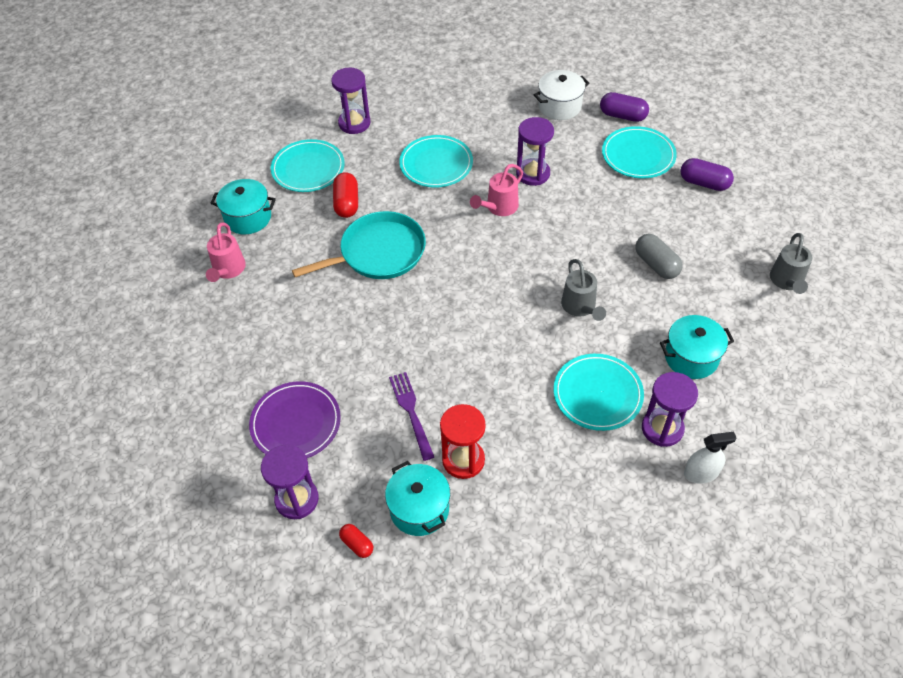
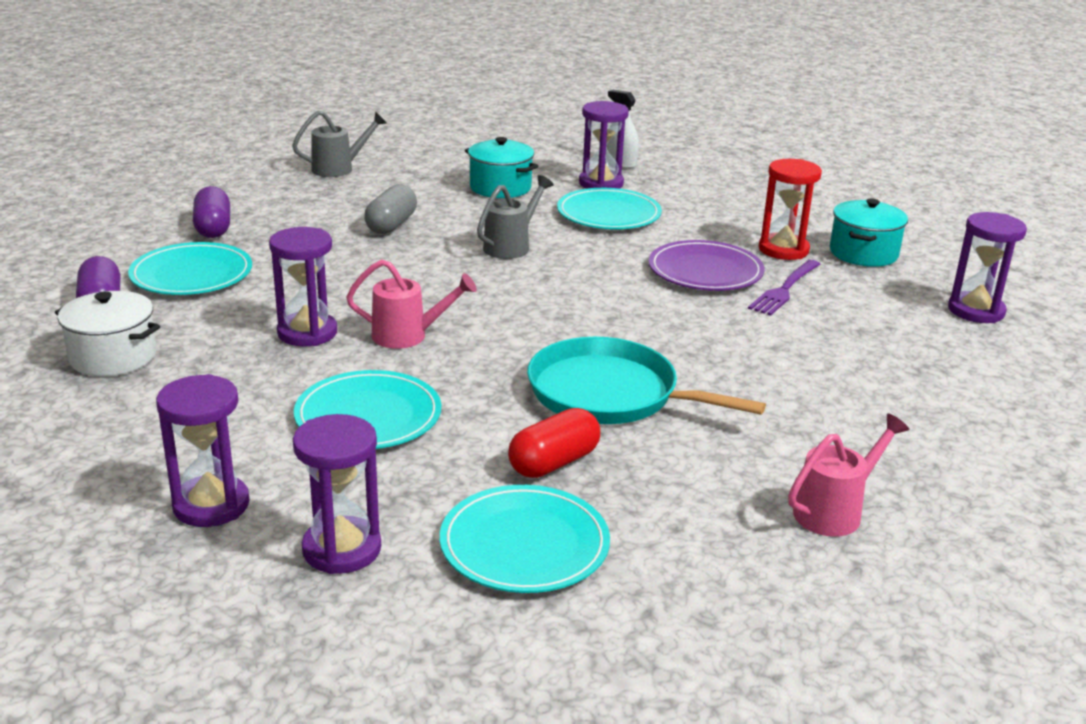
camera: 130 degrees left, 25 degrees down
turquoise pot [210,179,276,234] -> none
purple plate [249,381,341,458] -> purple plate moved to [649,240,764,291]
red capsule [339,524,373,558] -> none
none -> purple hourglass [156,374,249,527]

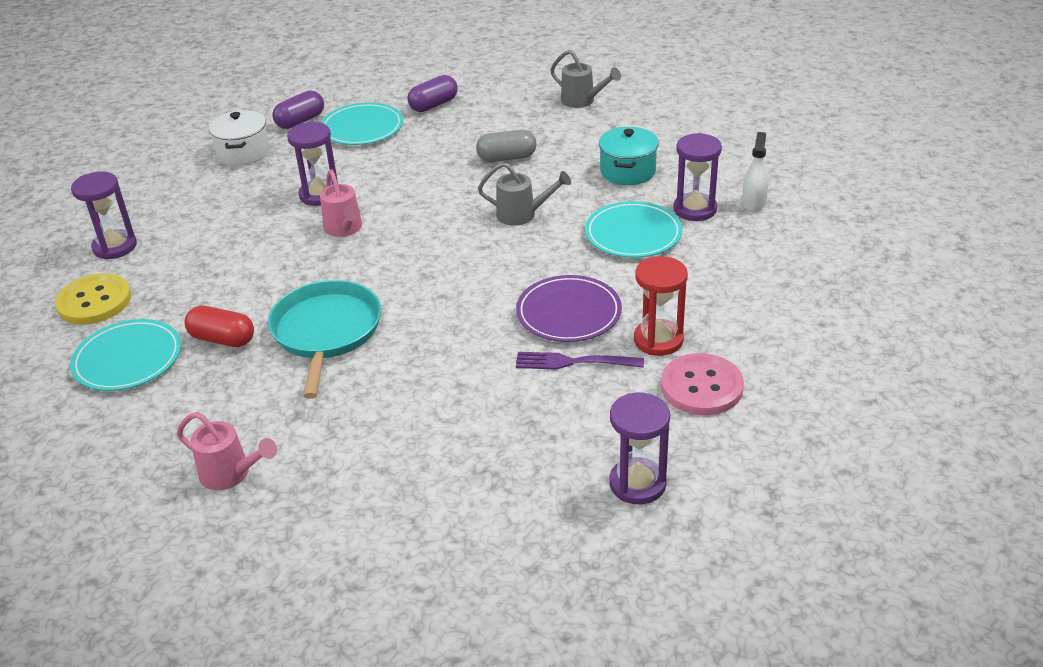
camera: 65 degrees right, 10 degrees up
purple hourglass [293,414,381,574] -> yellow button [55,273,131,325]
turquoise plate [294,370,441,449] -> none
turquoise pot [830,198,908,267] -> pink button [661,353,744,415]

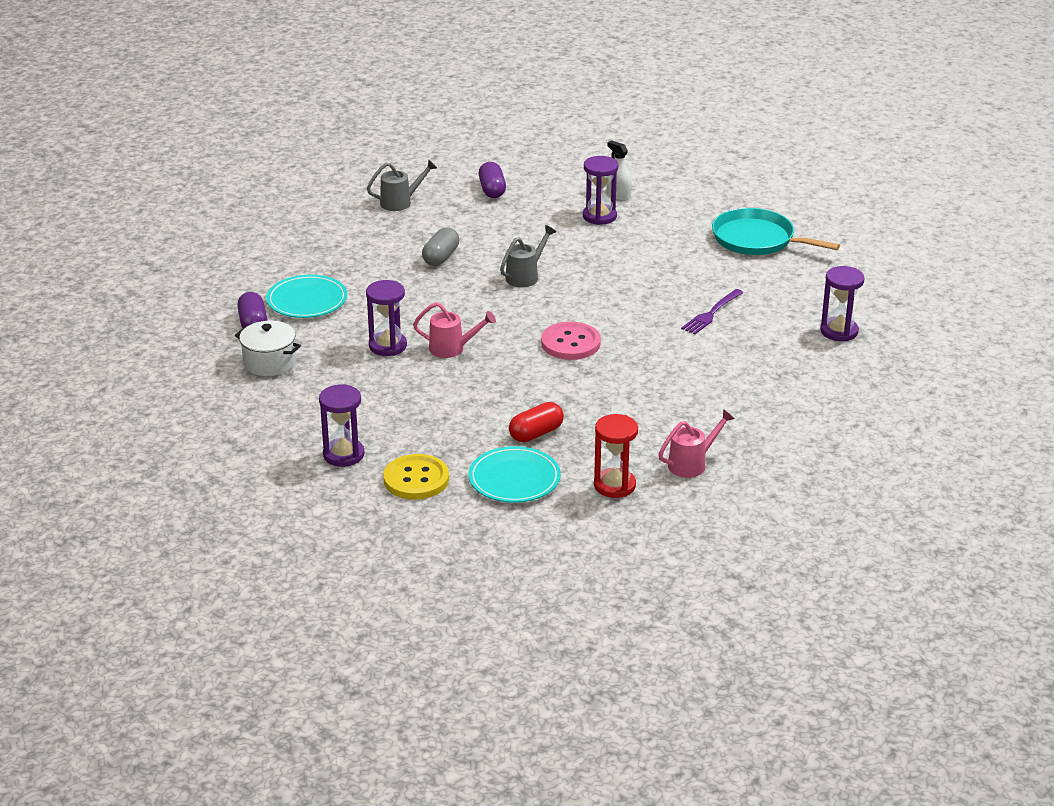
camera: 60 degrees left, 5 degrees down
turquoise pan [268,280,381,399] -> turquoise pan moved to [712,208,840,255]
purple capsule [407,75,458,112] -> purple capsule moved to [479,162,506,198]
purple plate [516,275,622,342] -> none
turquoise plate [585,201,682,258] -> none
turquoise pot [599,127,659,185] -> none
red hourglass [634,256,688,356] -> red hourglass moved to [594,414,638,498]
pink button [661,353,744,415] -> pink button moved to [541,322,601,360]

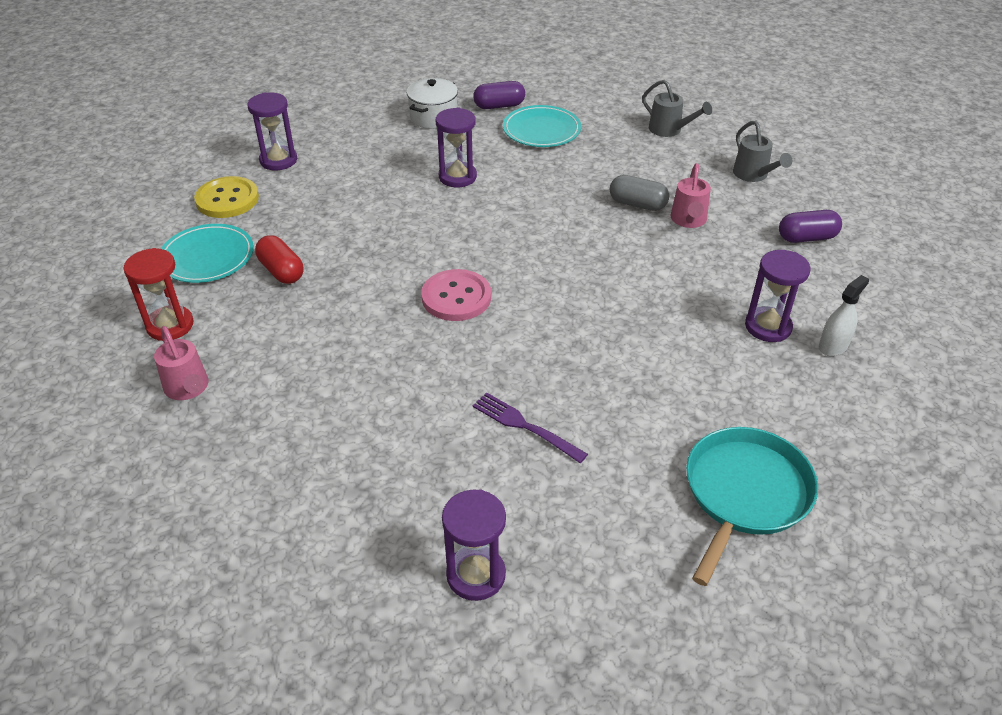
camera: 90 degrees right, 10 degrees up
pink watering can [413,302,496,358] -> pink watering can moved to [670,163,711,228]
grey watering can [500,225,556,287] -> grey watering can moved to [642,80,712,137]

